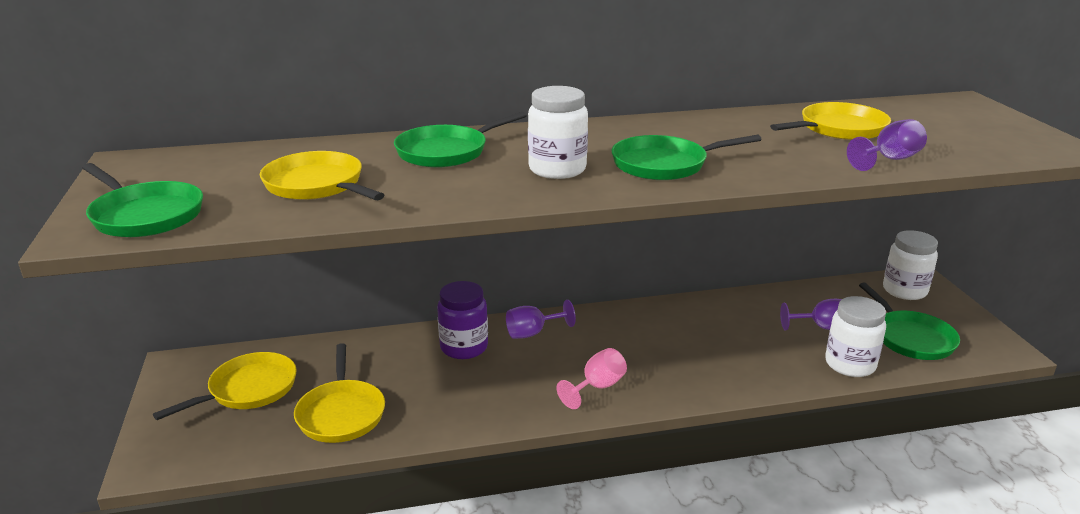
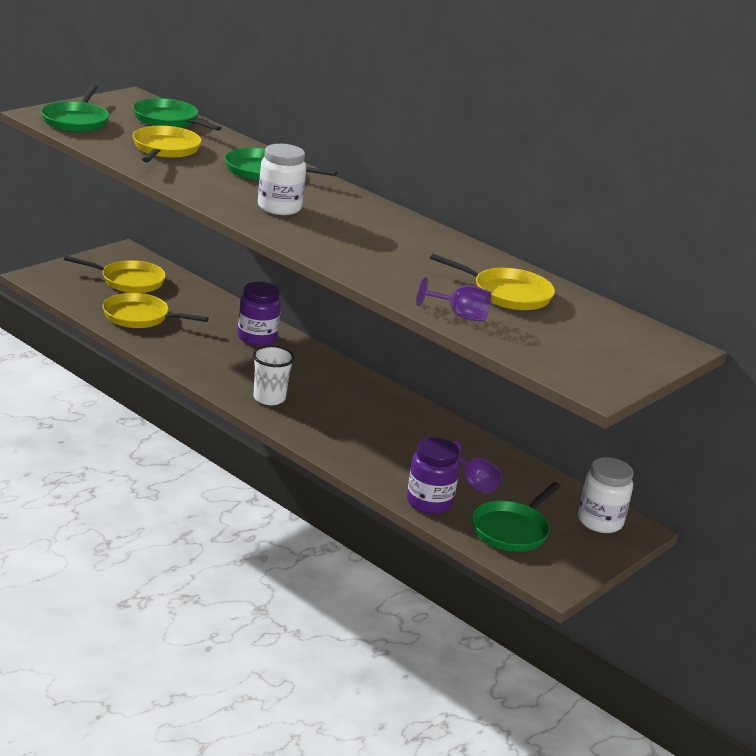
camera: 50 degrees right, 0 degrees up
yellow pan [294,343,385,443] -> yellow pan turned 60 degrees clockwise [102,293,209,328]
purple goblet [506,300,576,339] -> none
pink goblet [557,348,627,409] -> white cup [253,346,295,405]
green pan [611,135,762,180] -> green pan moved to [133,98,221,131]
white jar [825,296,886,377] -> purple jar [407,438,460,514]

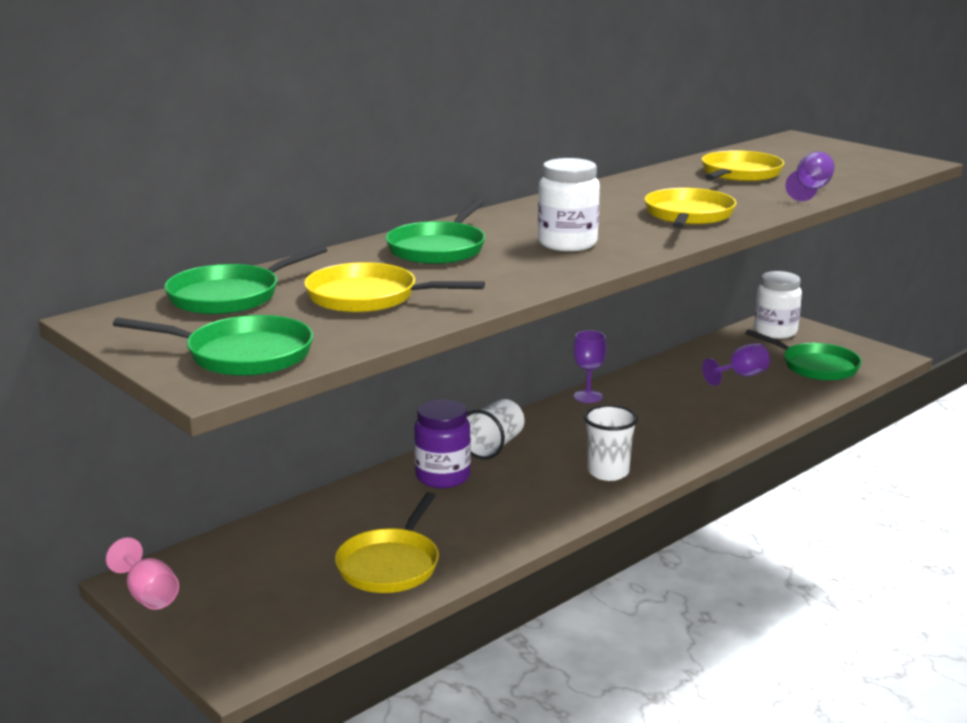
camera: 80 degrees left, 5 degrees down
yellow pan [64,256,166,293] -> yellow pan moved to [644,188,736,228]
purple jar [407,438,460,514] -> none
none -> pink goblet [106,537,179,610]
none -> white cup [467,399,524,459]
none -> purple goblet [573,330,607,403]

